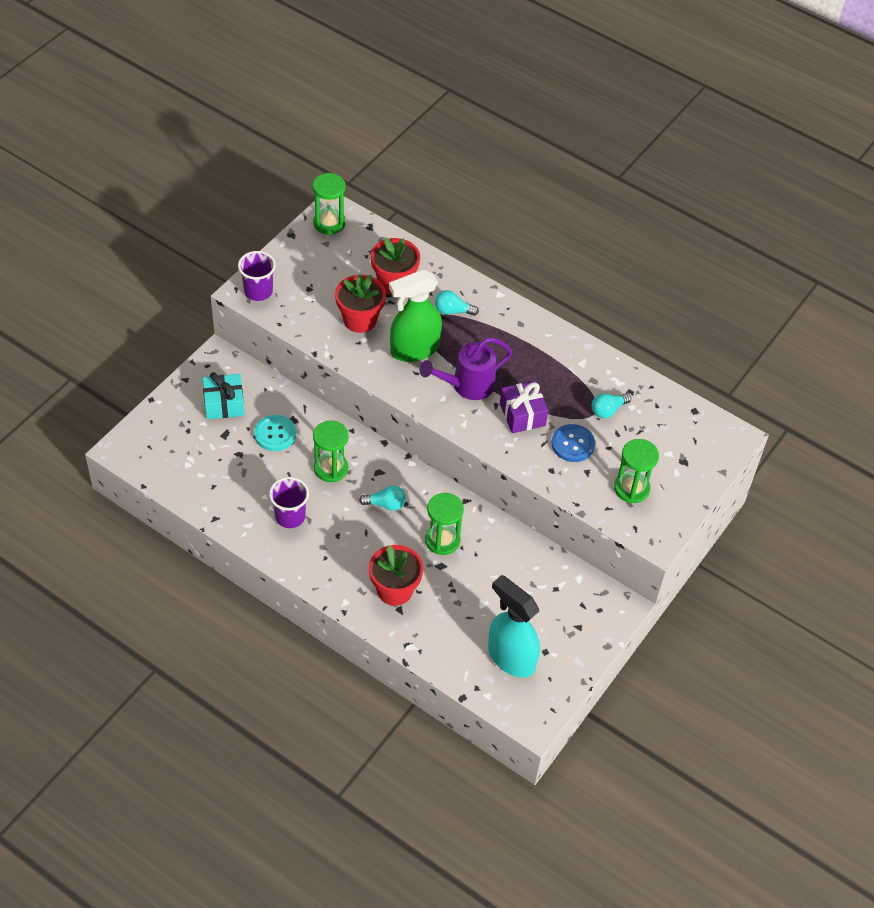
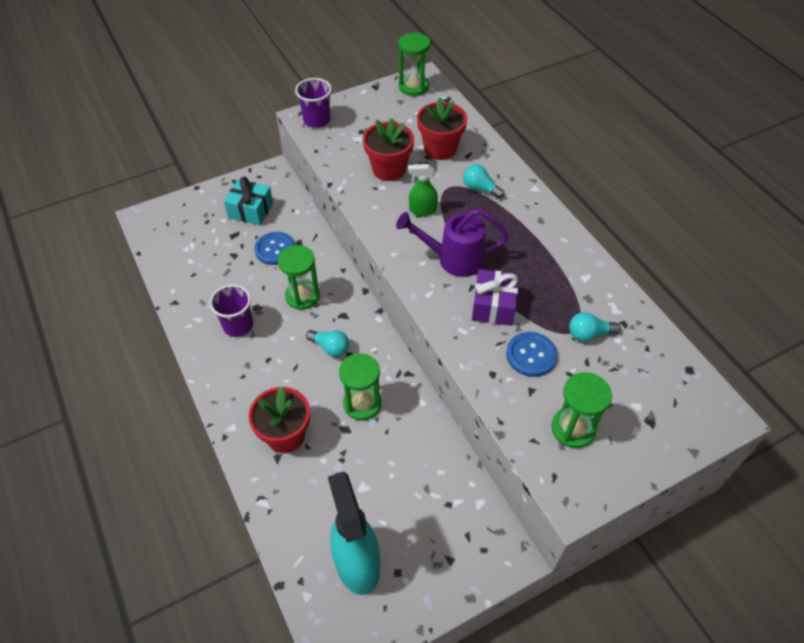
camera: 30 degrees right, 0 degrees up
turquoise button [254,415,296,451] -> blue button [254,232,295,265]
green spray bottle [389,270,442,362] -> green spray bottle [408,164,438,216], size x0.52

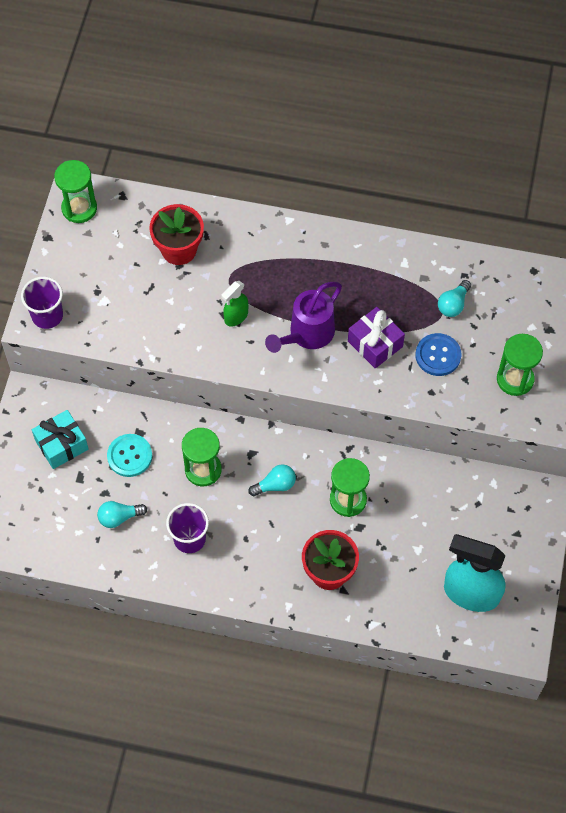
camera: 50 degrees left, 10 degrees up
blue button [254,232,295,265] -> turquoise button [107,434,152,477]
red flower pot [363,118,414,181] -> none
turquoise light bulb [463,164,504,199] -> turquoise light bulb moved to [97,501,147,528]

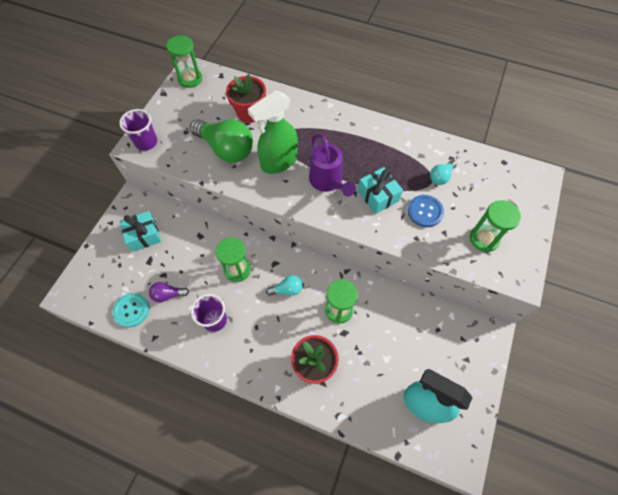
camera: 10 degrees right, 0 degrees up
turquoise light bulb [97,501,147,528] -> purple light bulb [149,282,189,302]
turquoise button [107,434,152,477] -> turquoise button moved to [113,293,149,327]
green spray bottle [221,281,248,327] -> green spray bottle [248,90,298,174], size x1.93
purple watering can [265,282,342,353] -> purple watering can turned 75 degrees counterclockwise [309,134,356,196]
purple gift [348,307,405,368] -> turquoise gift [358,167,403,214]
none -> green light bulb [190,119,253,163]

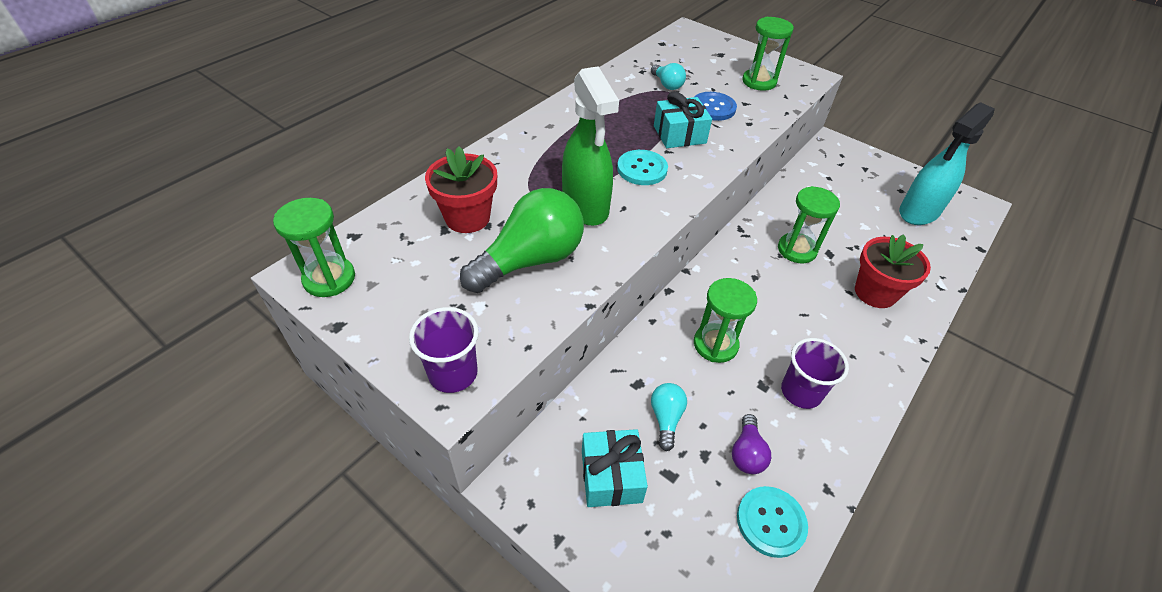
camera: 75 degrees left, 15 degrees down
turquoise light bulb [266,275,302,296] -> turquoise light bulb moved to [651,383,687,451]
purple watering can [309,134,356,196] -> turquoise button [617,150,668,185]

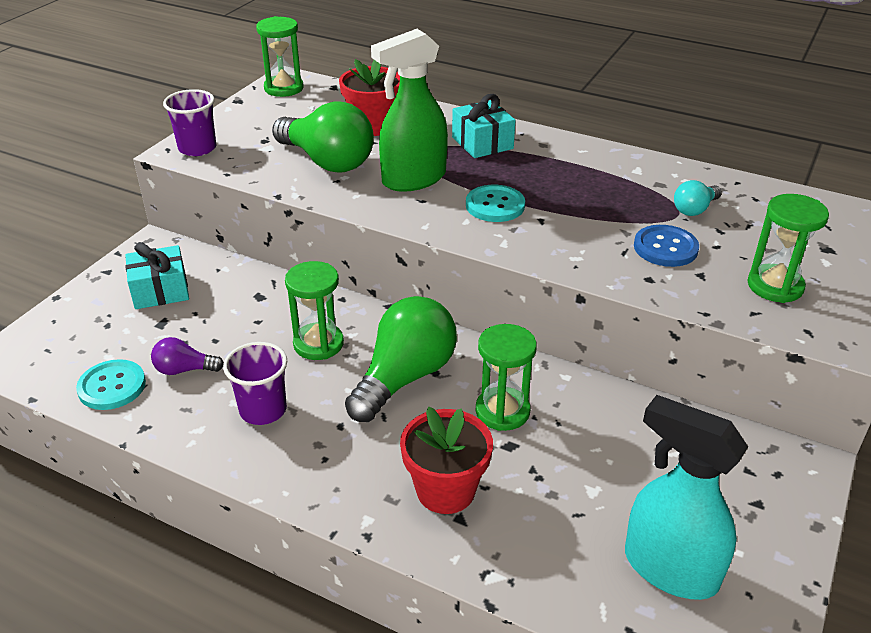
camera: 80 degrees right, 10 degrees down
turquoise light bulb [651,383,687,451] -> none
turquoise gift [654,91,712,148] -> turquoise gift moved to [452,94,516,158]
none -> green light bulb [345,296,457,422]

